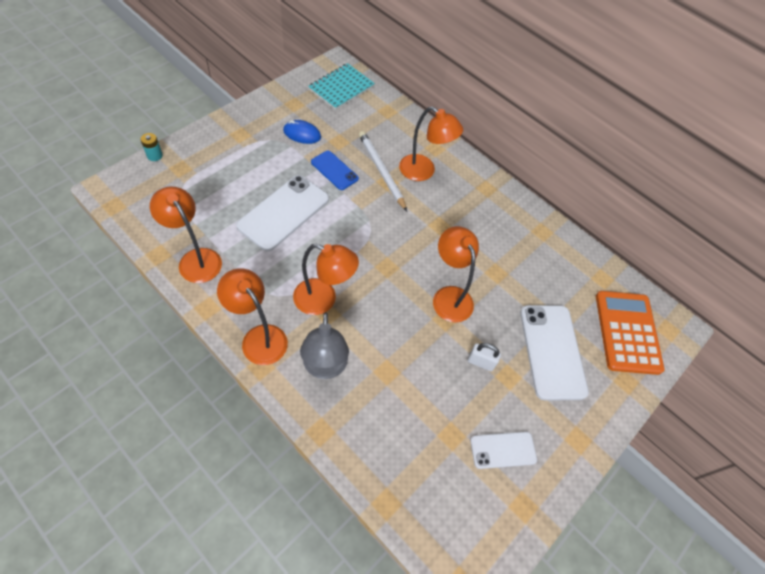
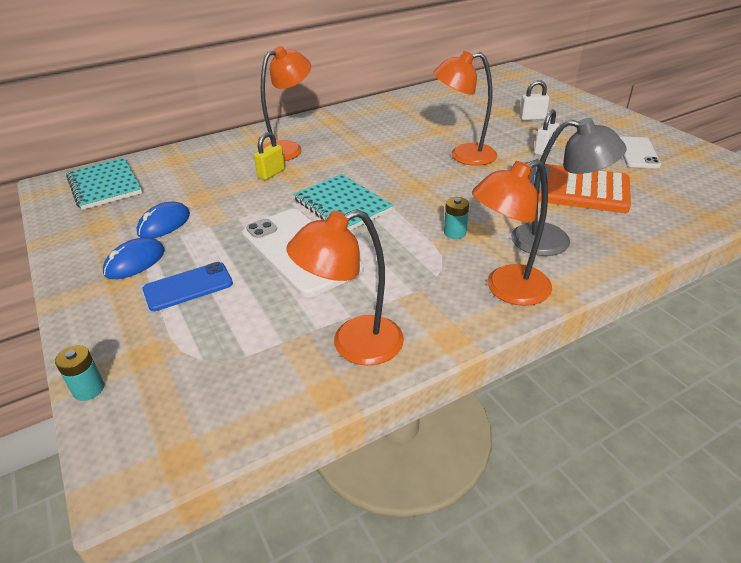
camera: 65 degrees left, 20 degrees down
orange lamp [293,244,359,315] -> turquoise battery [444,197,469,239]
blue phone [311,151,359,190] -> blue phone moved to [143,262,233,311]
white pencil [359,131,407,211] -> yellow padlock [254,132,285,180]
white phone [520,305,589,401] -> white padlock [519,80,549,121]
orange calculator [596,291,665,375] -> orange calculator moved to [525,162,631,213]
none -> blue mouse [103,237,165,279]
none -> turquoise notebook [293,174,393,230]

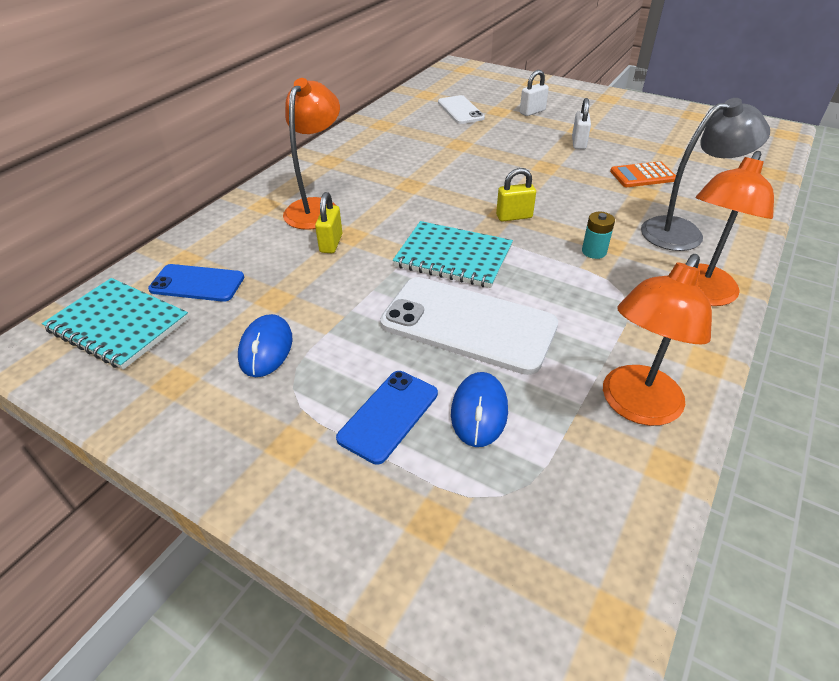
camera: 30 degrees left, 5 degrees up
turquoise battery [55,345,104,401] -> none
blue mouse [103,237,165,279] -> blue mouse moved to [451,372,508,447]
orange lamp [433,51,498,166] -> none
orange calculator [525,162,631,213] -> orange calculator [610,161,676,187], size x0.52
white phone [620,137,661,168] -> white phone moved to [438,95,485,124]
none -> blue phone [148,264,244,302]
none -> yellow padlock [496,168,536,222]

